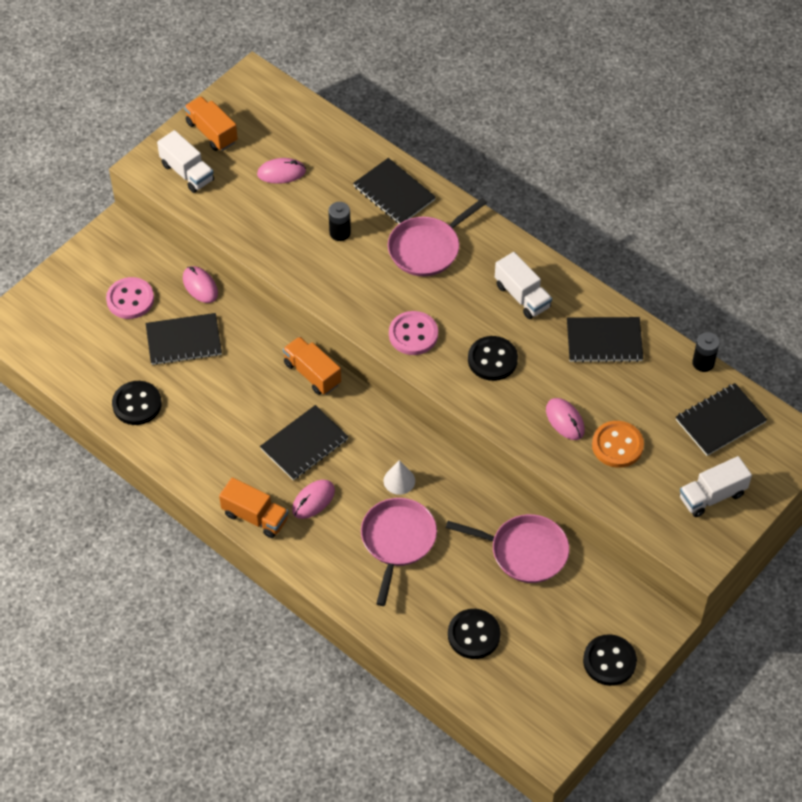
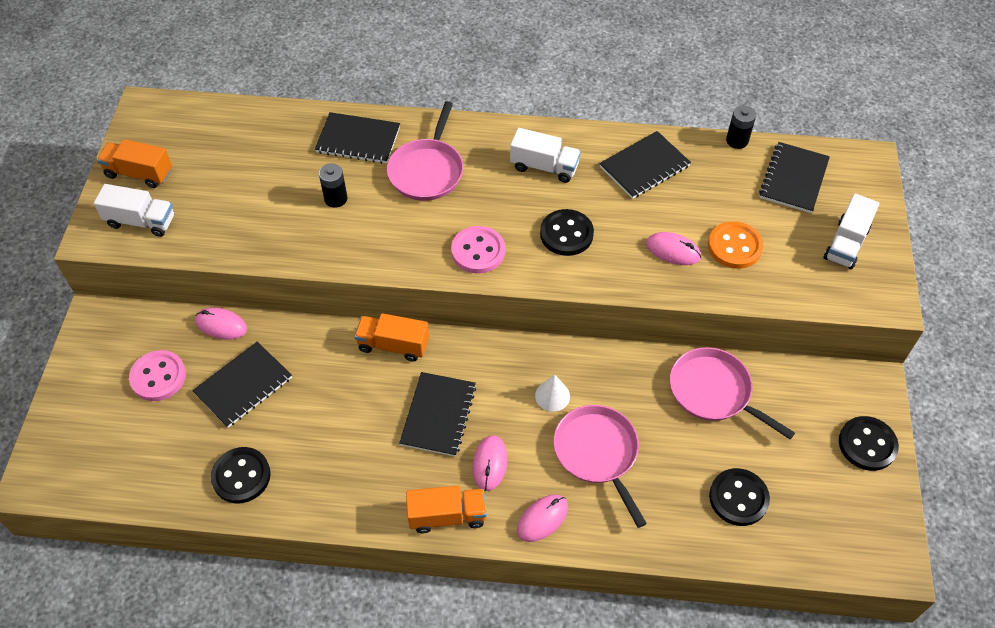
camera: 35 degrees left, 0 degrees up
pink mouse [257,158,306,184] -> pink mouse moved to [517,494,568,542]
pink pan [446,514,569,583] -> pink pan turned 120 degrees counterclockwise [670,347,795,439]

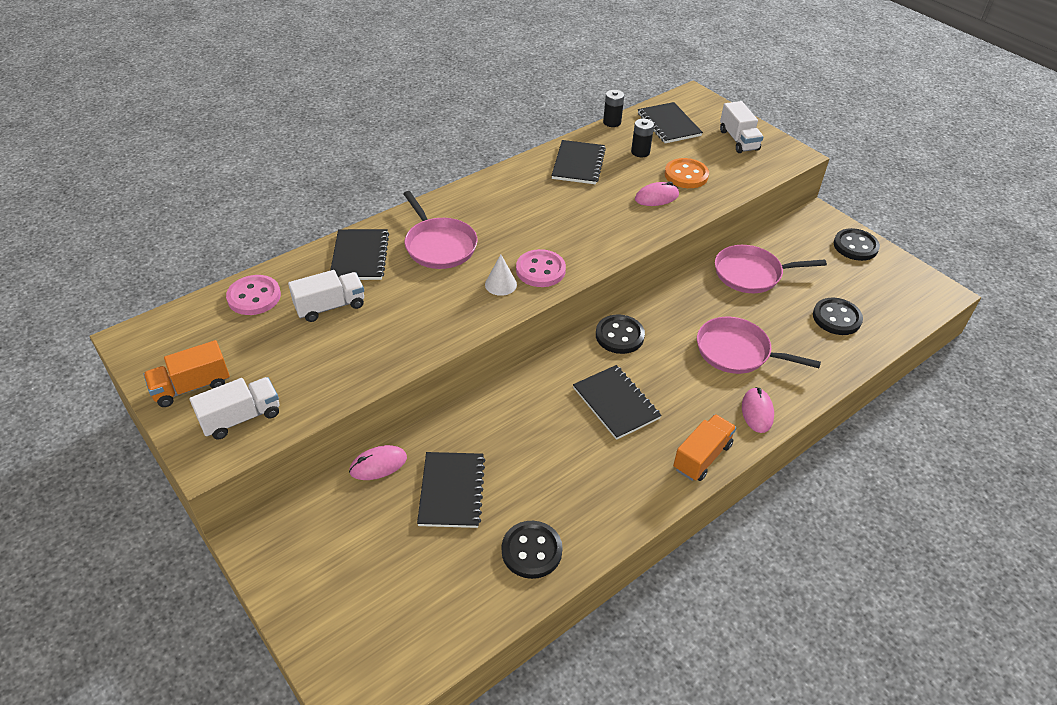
camera: 45 degrees left, 10 degrees down
pink button [129,350,186,401] -> pink button moved to [226,275,281,315]
black notebook [315,112,400,164] -> black notebook turned 60 degrees counterclockwise [330,229,389,280]
black battery [319,164,348,208] -> black battery moved to [631,119,654,157]
orange truck [354,313,429,362] -> none
pink mouse [473,435,508,491] -> none
white truck [510,128,581,183] -> white truck moved to [288,270,364,322]
white cone [535,374,570,412] -> white cone moved to [485,254,517,296]
black button [540,209,594,256] -> black button moved to [596,314,645,354]

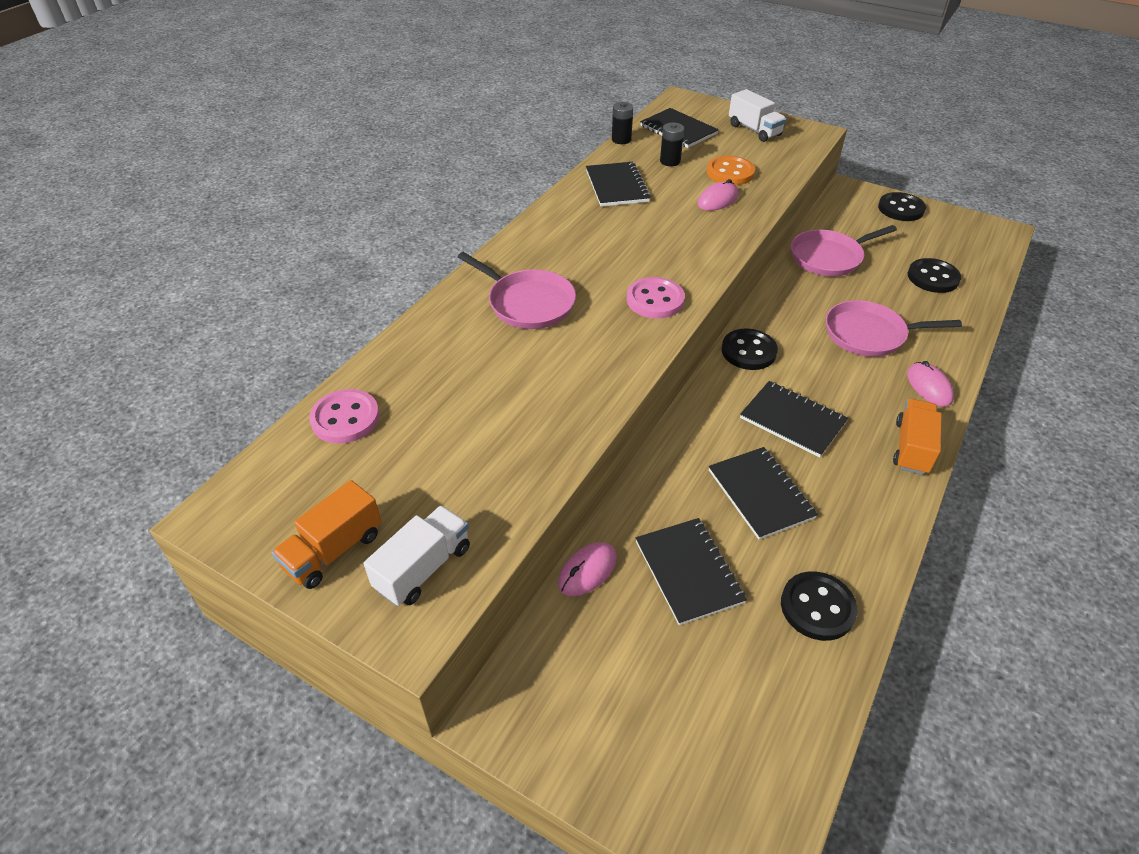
camera: 20 degrees left, 0 degrees up
white truck [288,270,364,322] -> none
black notebook [330,229,389,280] -> black notebook moved to [709,447,818,540]
white cone [485,254,517,296] -> none

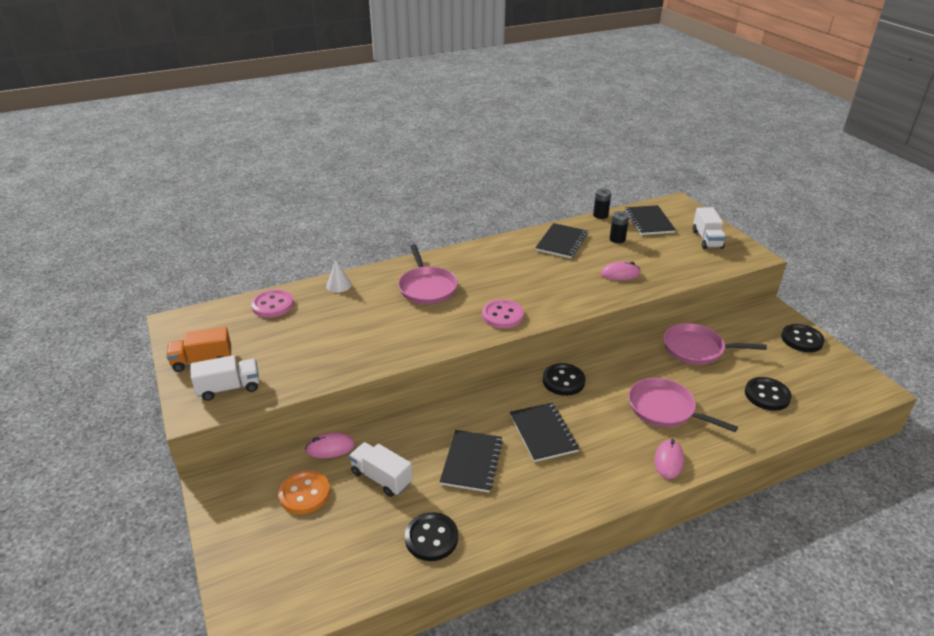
camera: 35 degrees right, 10 degrees down
black notebook [636,518,747,625] -> white truck [349,442,413,497]
orange button [707,156,755,185] -> orange button moved to [278,470,330,514]
orange truck [893,399,942,475] -> none
none -> white cone [326,259,352,293]

